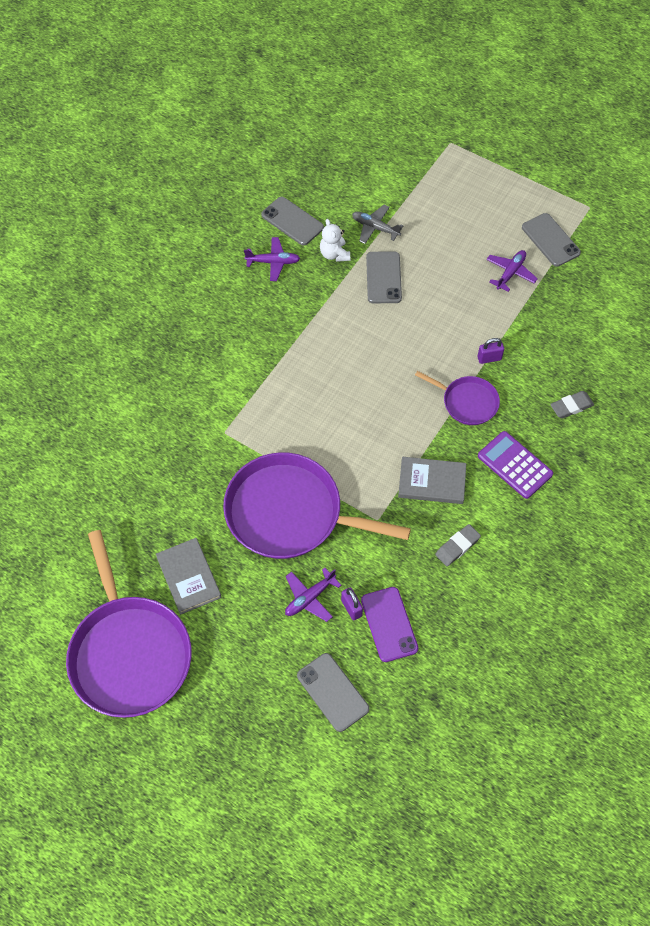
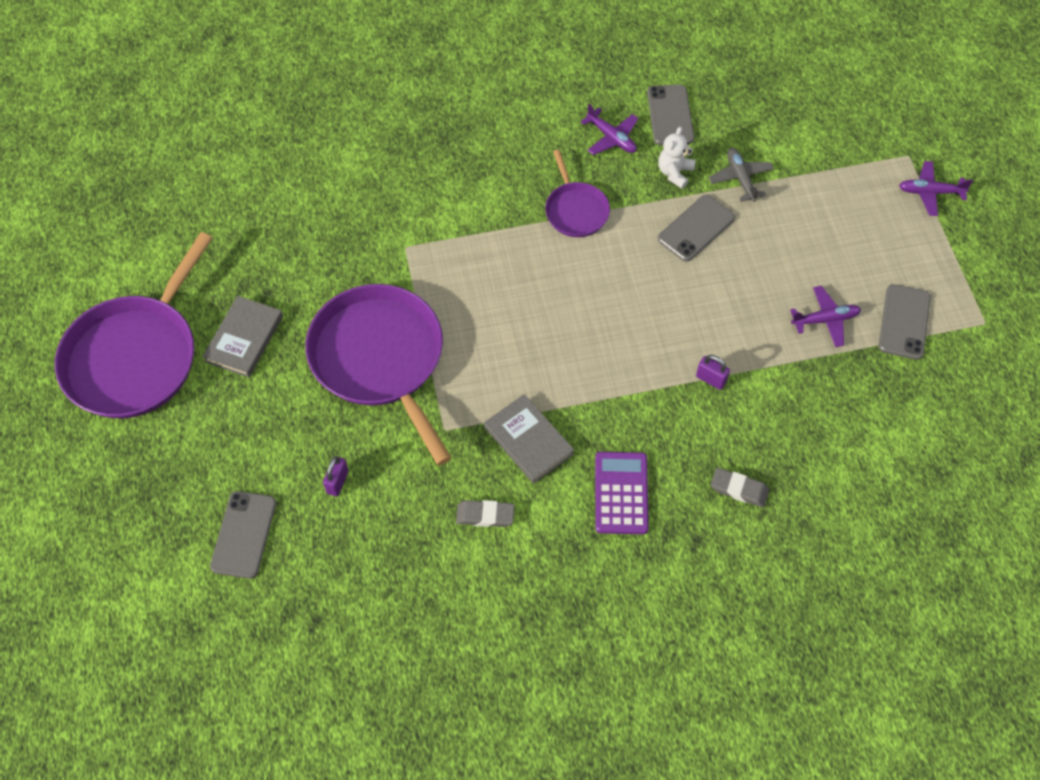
camera: 45 degrees right, 0 degrees up
purple plane [285,568,342,622] -> purple plane moved to [899,161,973,216]
purple phone [361,587,418,662] -> none
purple pan [415,371,500,425] -> purple pan moved to [545,150,610,237]

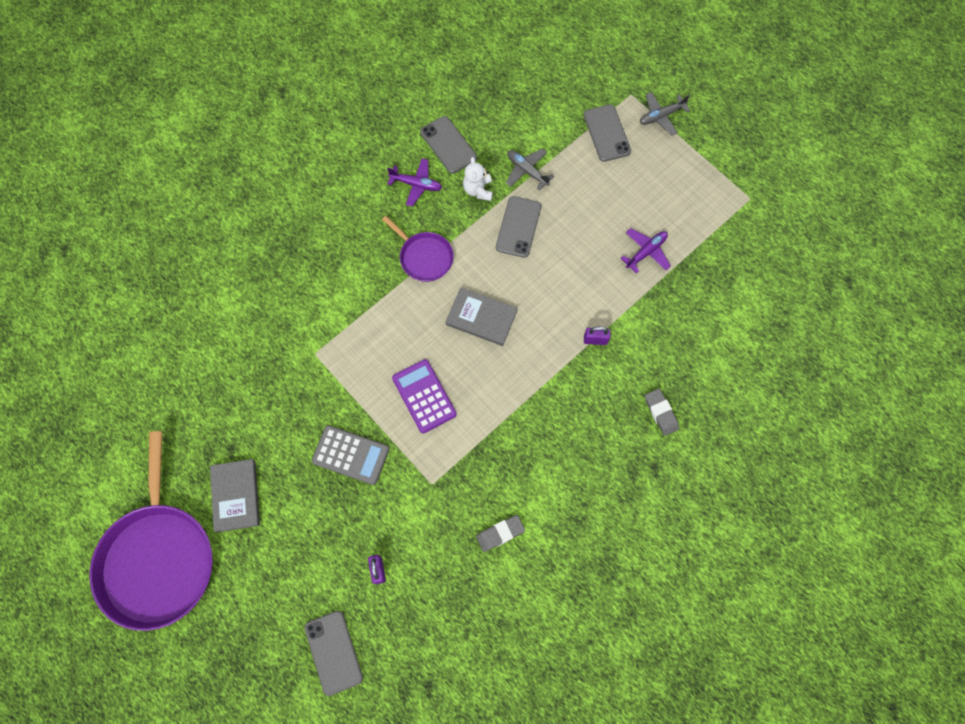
camera: 30 degrees left, 10 degrees up
purple pan [305,284,452,465] -> grey calculator [311,425,389,485]
grey book [484,394,574,484] -> grey book moved to [445,287,518,346]
purple calculator [595,452,649,534] -> purple calculator moved to [392,359,457,434]
grey eraser [711,468,769,507] -> grey eraser turned 75 degrees clockwise [645,389,679,436]
grey phone [878,284,931,360] -> grey phone moved to [584,104,631,162]
purple plane [899,161,973,216] -> grey plane [640,92,690,135]

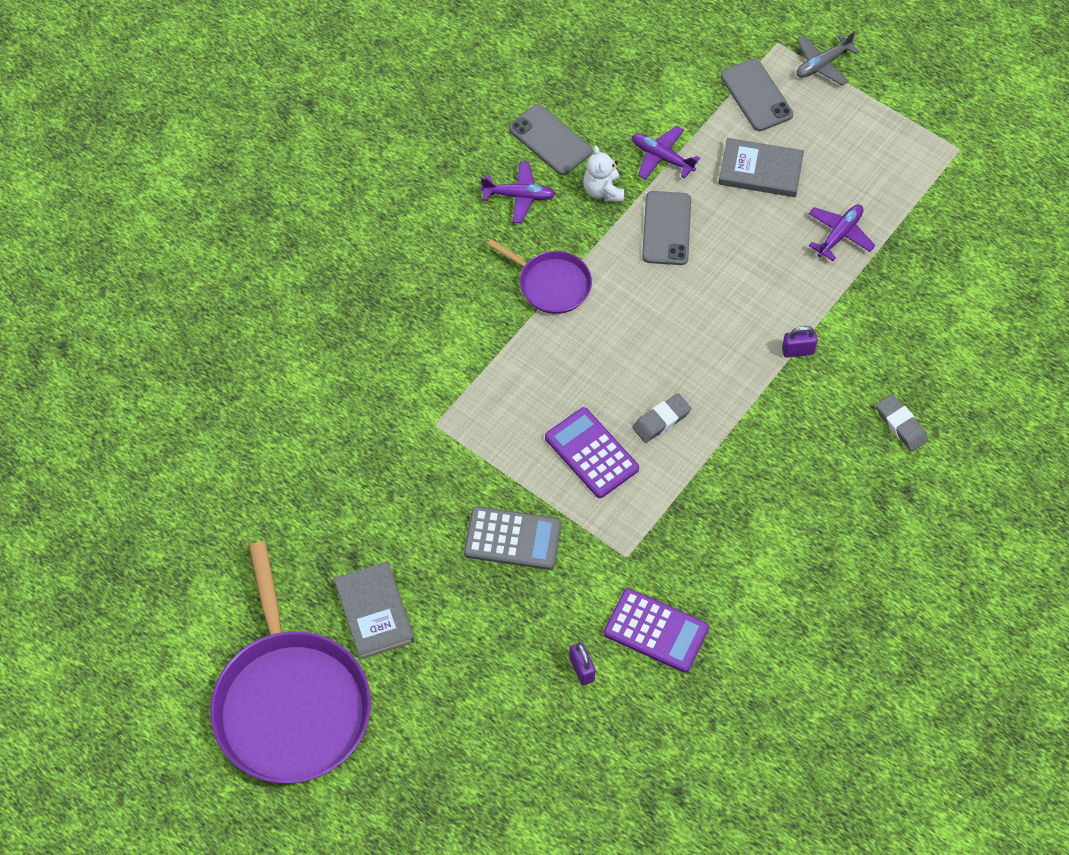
camera: 10 degrees left, 10 degrees down
grey phone [304,611,363,696] -> none
grey book [445,287,518,346] -> grey book moved to [718,138,804,197]
grey eraser [476,515,525,552] -> grey eraser moved to [632,393,691,443]
grey plane [506,148,554,191] -> purple plane [632,126,700,180]
none -> purple calculator [604,588,709,673]

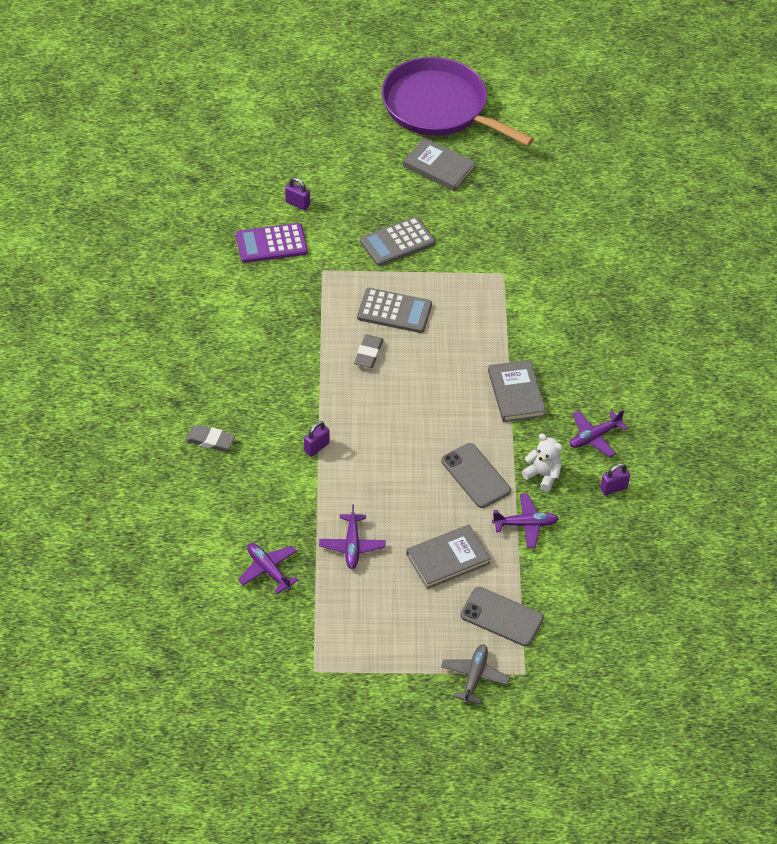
camera: 140 degrees right, 10 degrees down
purple pan [487,239,592,314] -> grey book [488,360,546,422]
grey phone [509,104,592,175] -> purple padlock [600,463,630,496]
purple calculator [545,407,639,498] -> grey calculator [357,288,432,333]
none -> purple plane [238,543,299,594]

